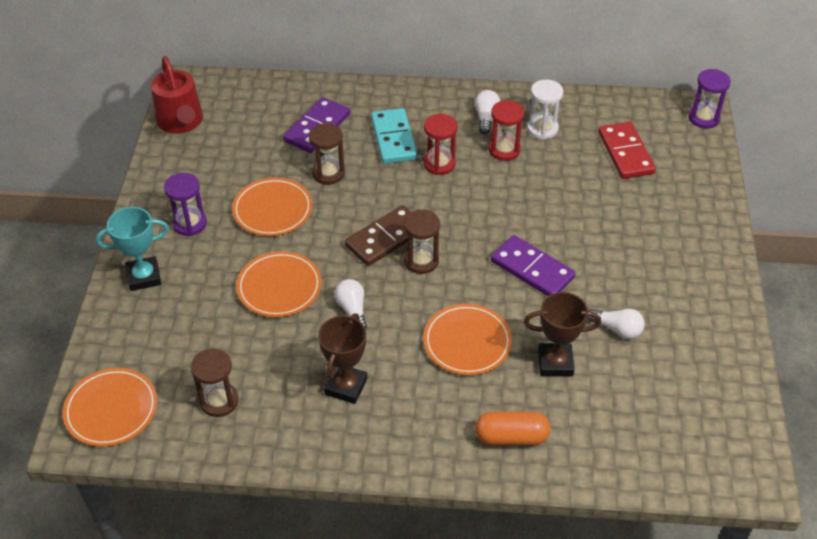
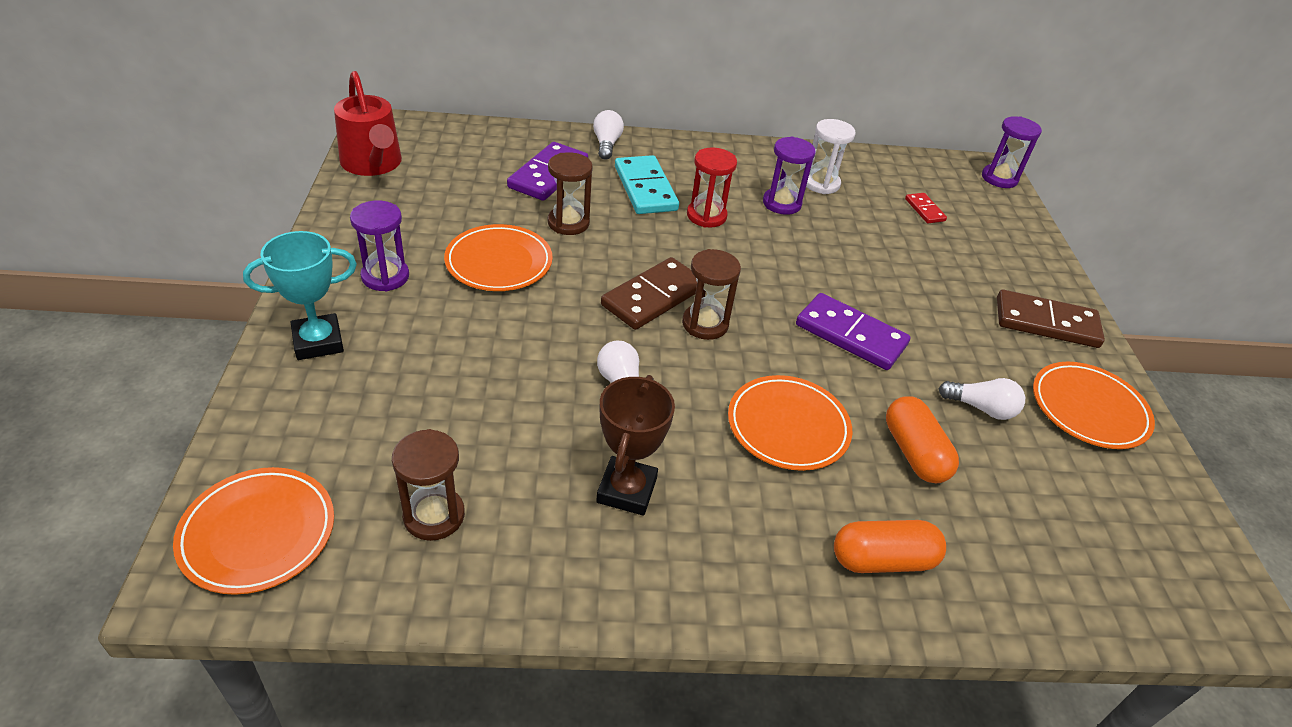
camera: 10 degrees left, 5 degrees down
orange plate [236,251,322,317] -> orange plate moved to [1033,362,1155,449]
white light bulb [475,90,500,134] -> white light bulb moved to [593,110,624,160]
red hourglass [488,100,524,161] -> purple hourglass [763,137,816,215]
brown trophy [524,292,601,376] -> orange capsule [886,396,959,483]
red domino [598,122,656,179] -> red domino [905,193,947,223], size x0.52
none -> brown domino [997,290,1105,348]

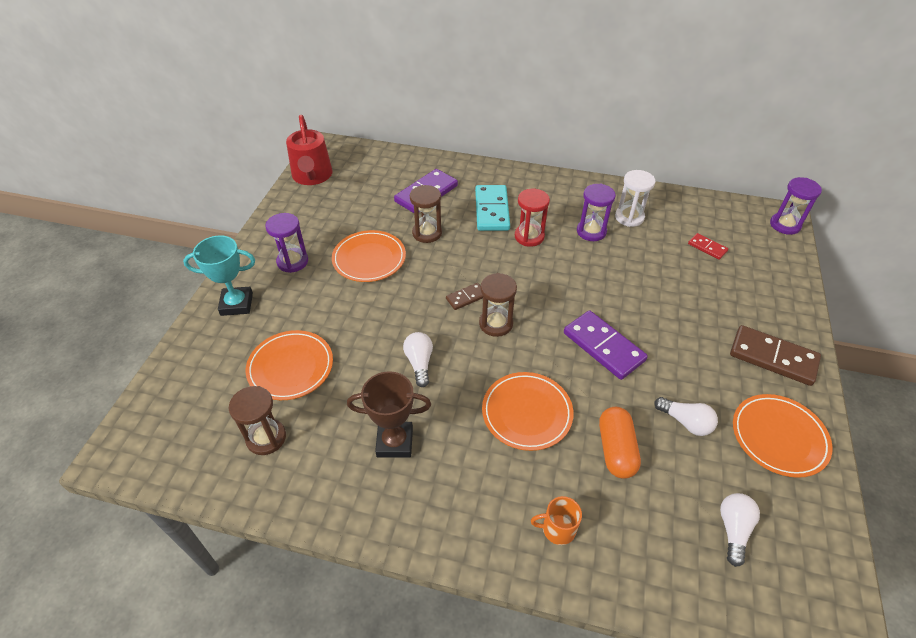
camera: 20 degrees right, 5 degrees up
orange plate [173,467,334,595] -> orange plate moved to [245,330,333,400]
white light bulb [593,110,624,160] -> white light bulb moved to [720,493,760,567]
brown trophy [596,375,675,516] -> brown trophy turned 60 degrees clockwise [347,371,431,458]
brown domino [601,257,697,330] -> brown domino [446,283,483,310], size x0.52
orange capsule [834,520,946,573] -> orange mug [531,496,582,545]
red domino [905,193,947,223] -> red domino turned 45 degrees counterclockwise [688,233,728,260]

